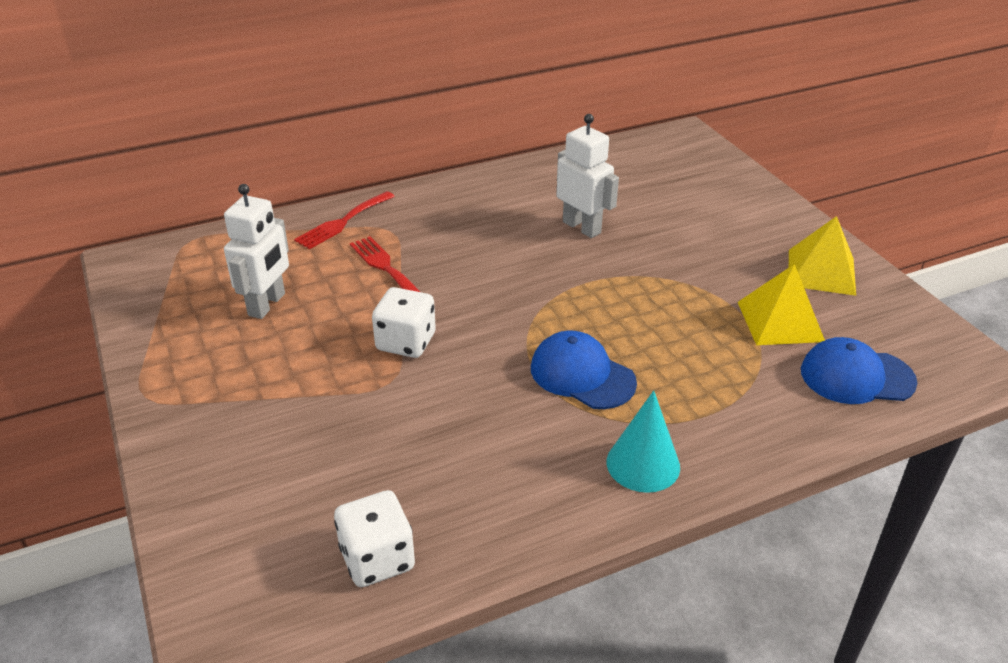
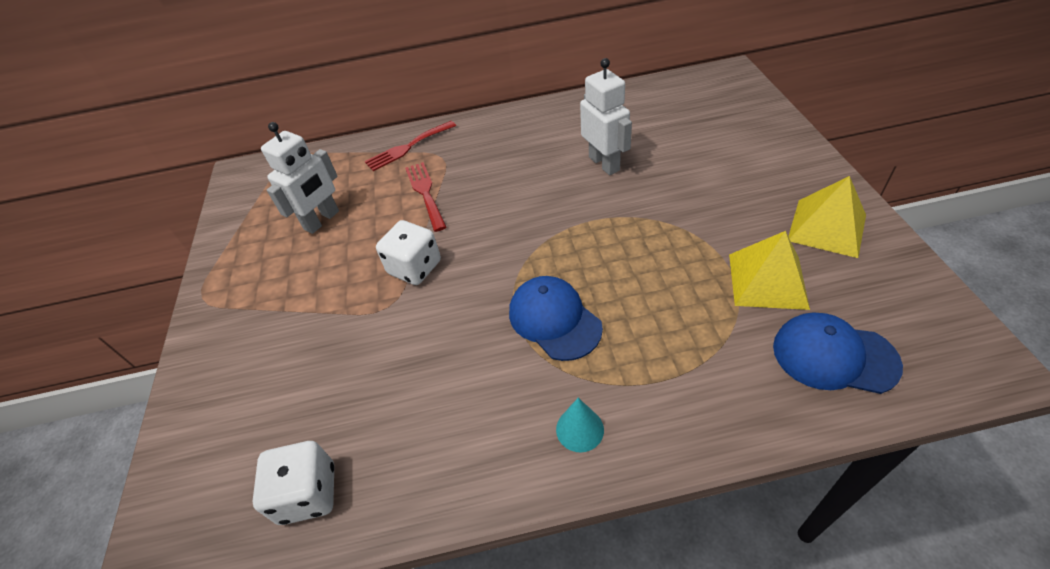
camera: 20 degrees right, 10 degrees up
turquoise cone [606,390,680,493] -> turquoise cone [556,398,604,452], size x0.66

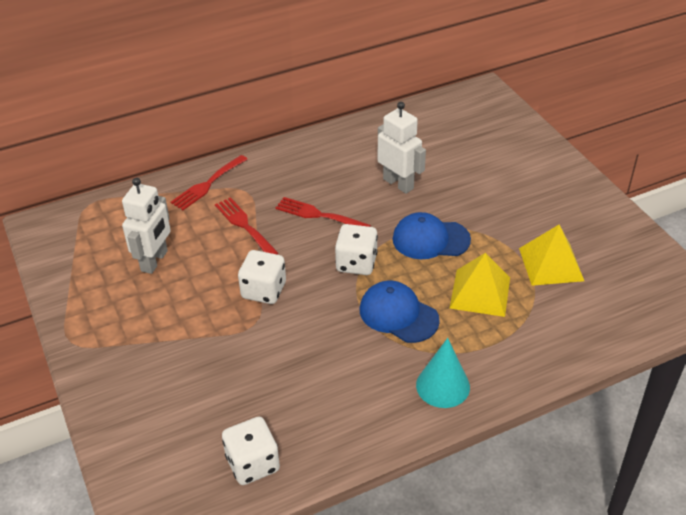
camera: 20 degrees left, 5 degrees down
turquoise cone [556,398,604,452] -> turquoise cone [416,338,470,408], size x1.51
blue cap [773,312,903,394] -> blue cap moved to [393,212,471,259]
yellow pyramid [788,176,866,258] -> yellow pyramid moved to [450,253,510,317]
none -> red fork [275,197,371,227]
none -> white dice [335,224,378,275]

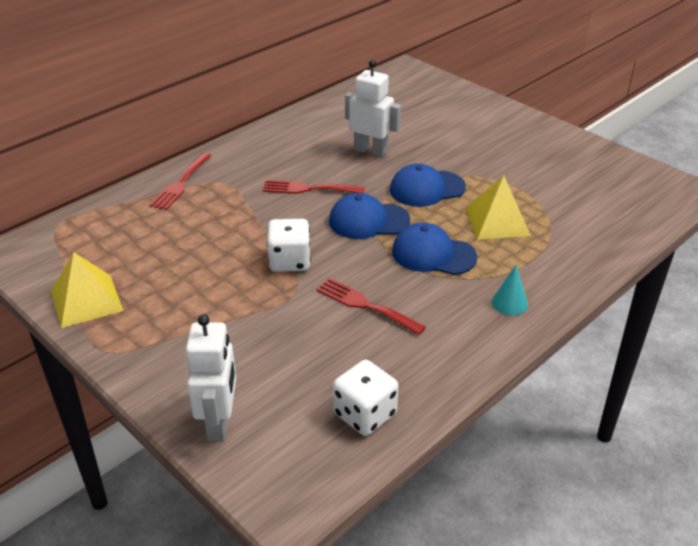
camera: 20 degrees left, 5 degrees down
white robot [122,178,171,274] -> white robot moved to [186,314,236,441]
red fork [215,197,279,255] -> red fork moved to [316,278,426,335]
white dice [335,224,378,275] -> blue cap [329,193,410,239]
turquoise cone [416,338,470,408] -> turquoise cone [492,265,528,315], size x0.66
yellow pyramid [519,225,584,286] -> yellow pyramid moved to [51,252,123,328]

